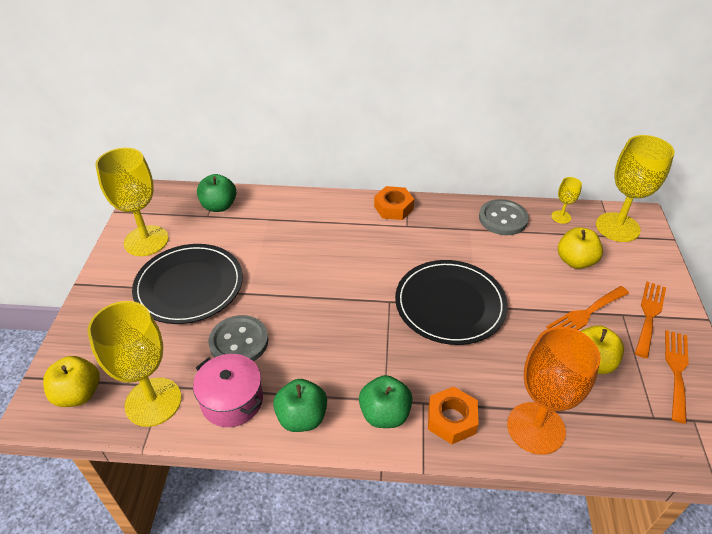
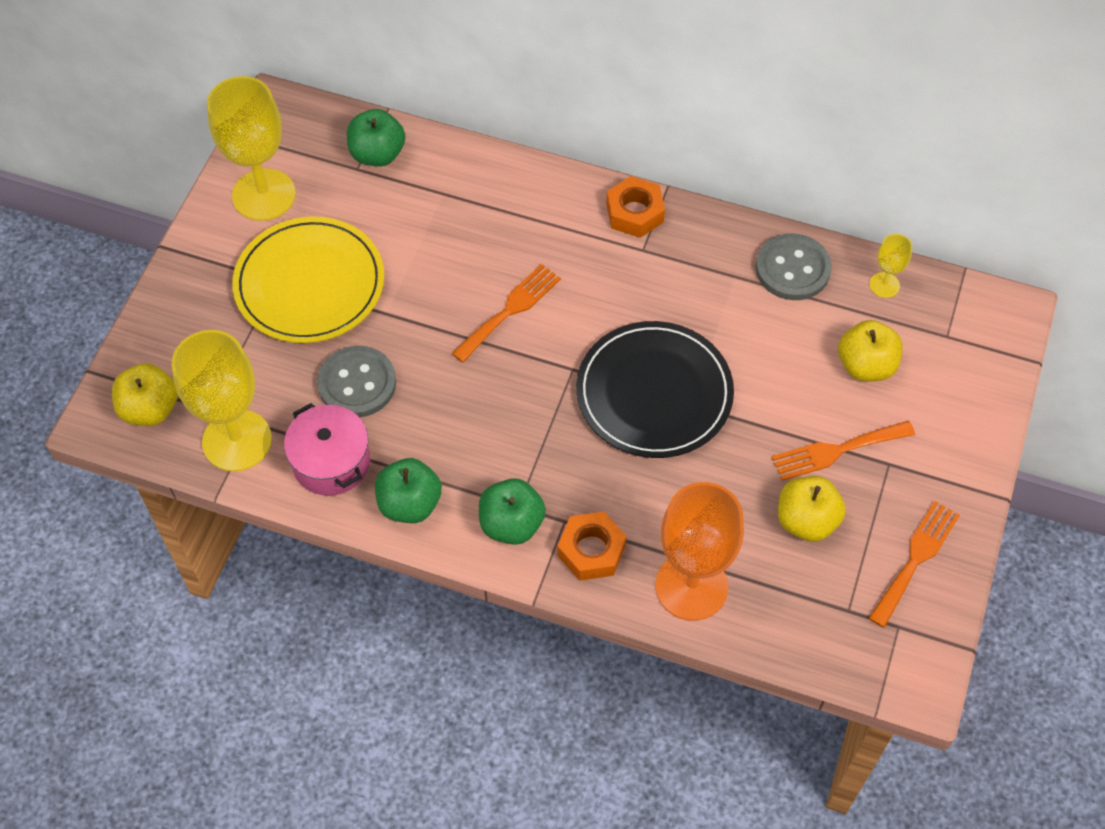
camera: 15 degrees right, 15 degrees up
black plate [132,244,243,324] -> yellow plate [232,216,384,343]
yellow goblet [596,135,675,242] -> none
orange fork [635,282,666,358] -> orange fork moved to [451,264,561,363]

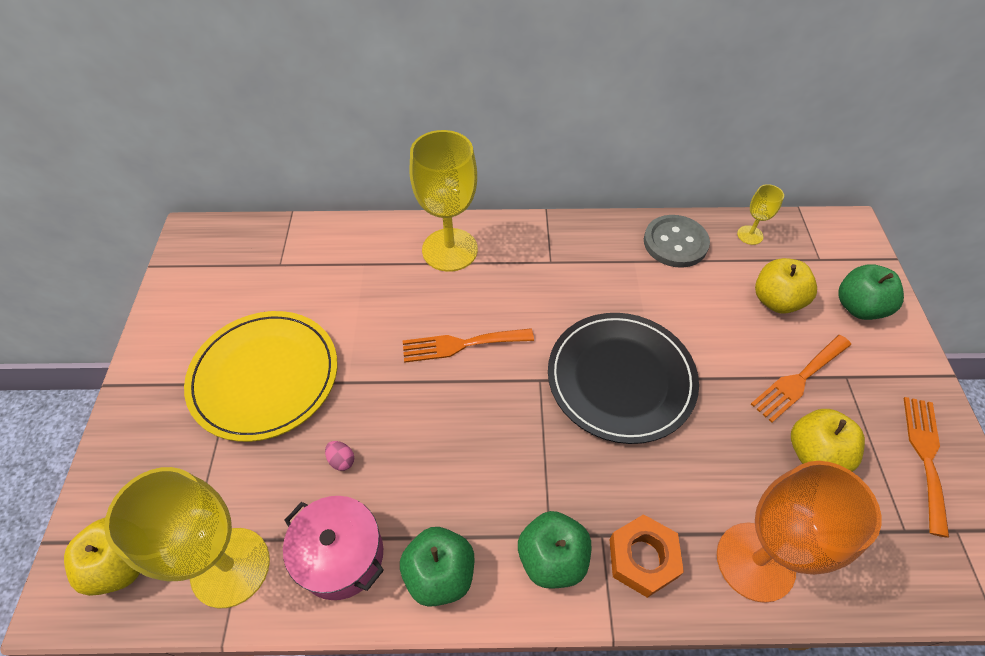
camera: 20 degrees left, 5 degrees down
yellow goblet [207,76,296,221] -> yellow goblet moved to [410,130,478,272]
grey button [317,346,396,417] -> pink egg [325,441,354,471]
green apple [347,109,405,167] -> green apple moved to [838,264,904,320]
orange fork [451,264,561,363] -> orange fork turned 120 degrees counterclockwise [403,328,534,363]
orange nut [606,176,665,238] -> none

